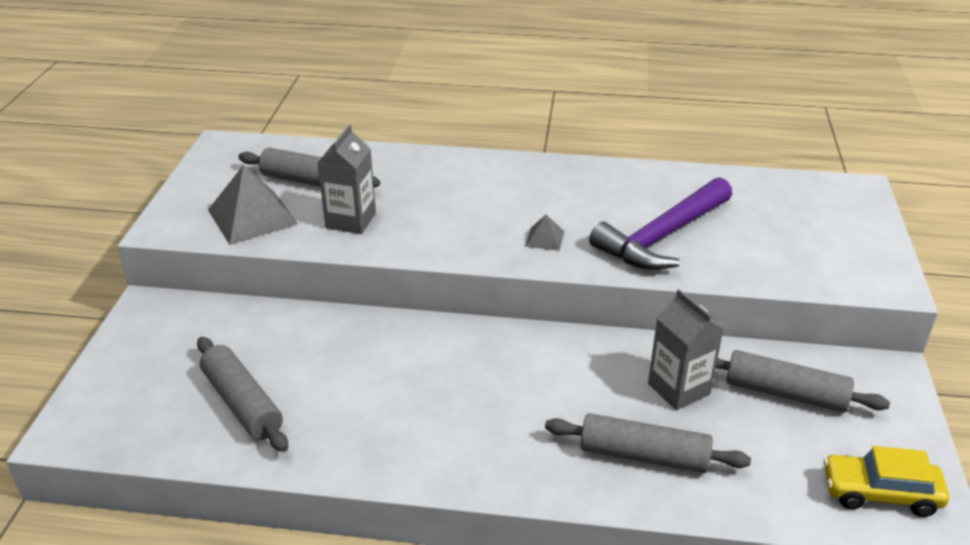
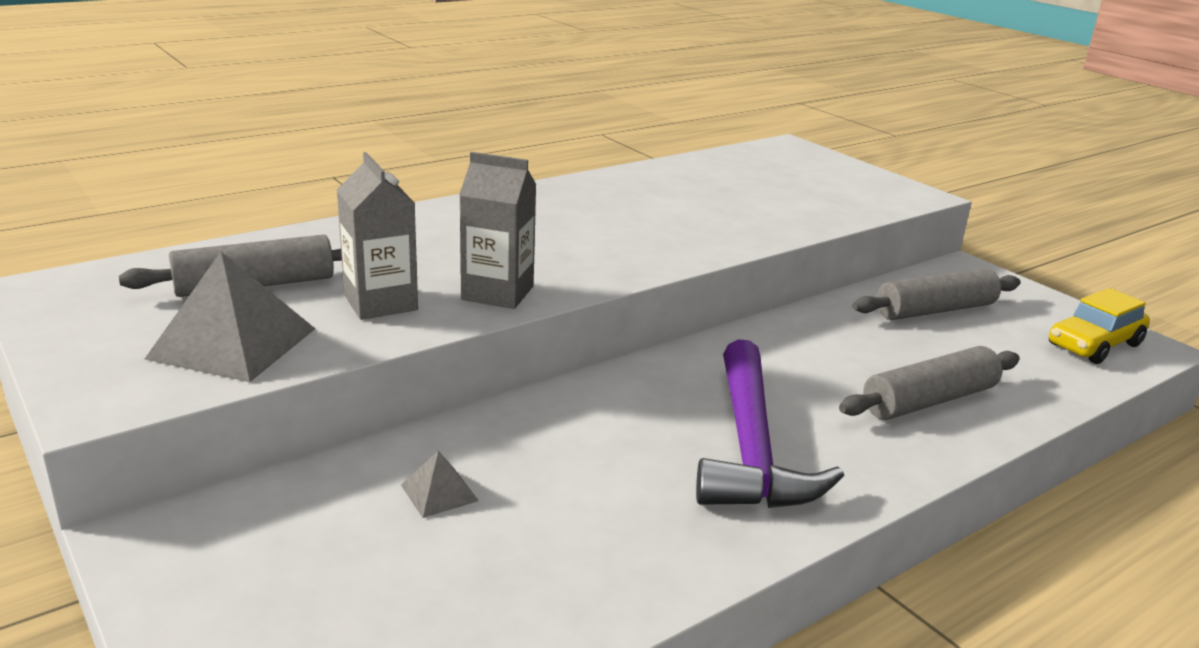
camera: 45 degrees left, 10 degrees down
grey rolling pin [197,337,288,452] -> none
grey pyramid [525,215,565,251] -> grey pyramid moved to [401,451,479,518]
purple hammer [589,177,732,270] -> purple hammer moved to [696,339,844,508]
grey carton [648,289,724,410] -> grey carton moved to [459,152,536,309]

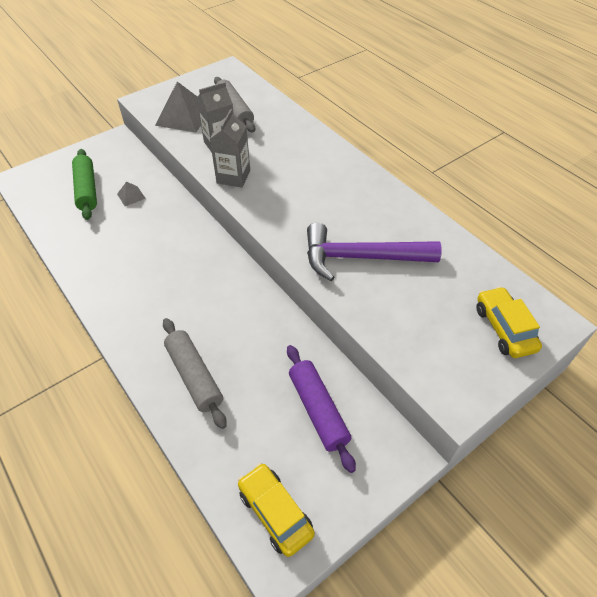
camera: 90 degrees right, 25 degrees up
purple hammer [696,339,844,508] -> purple hammer moved to [307,223,442,281]
grey rolling pin [853,268,1021,320] -> purple rolling pin [287,345,356,473]
none -> green rolling pin [72,149,97,220]
none -> yellow car [476,287,542,358]

